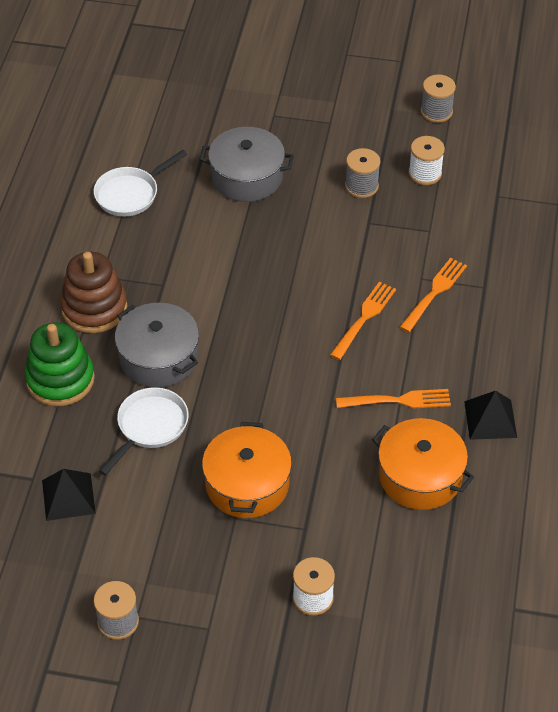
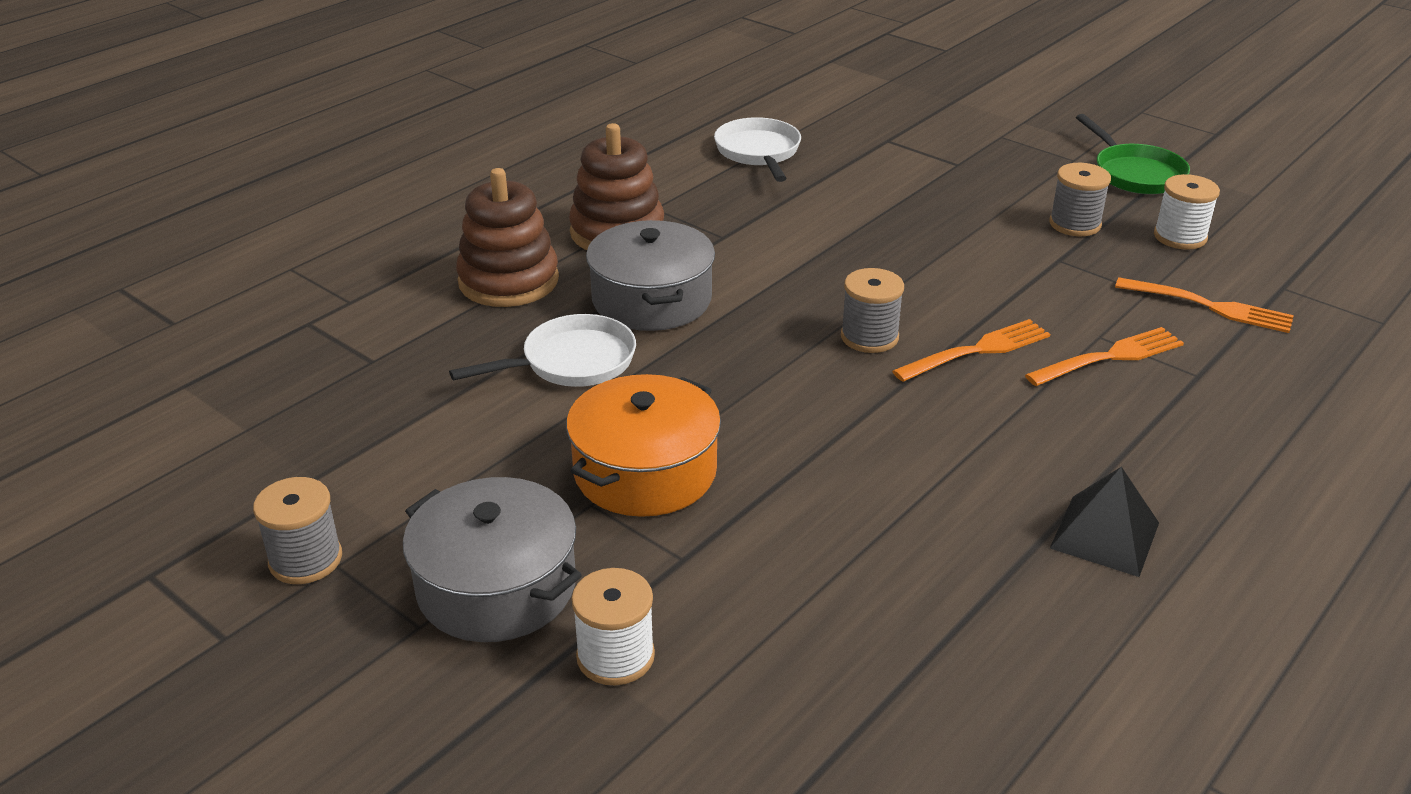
camera: 30 degrees right, 15 degrees down
green stacking toy [25,322,95,406] -> brown stacking toy [456,168,559,307]
black pyramid [42,469,96,521] -> none
white pan [94,150,187,217] -> white pan turned 90 degrees clockwise [714,117,801,182]
grey pot [200,127,294,202] -> grey pot moved to [403,477,582,642]
orange fork [336,389,451,408] -> orange fork moved to [1115,277,1294,333]
orange pot [372,418,474,510] -> none
grey spool [421,74,456,123] -> grey spool moved to [841,268,904,353]
none -> green pan [1076,114,1190,194]

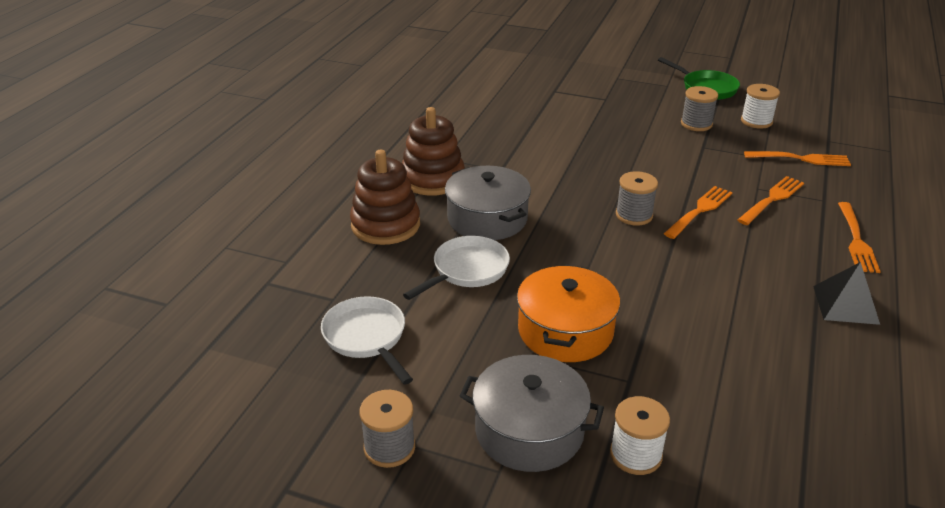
camera: 20 degrees left, 0 degrees up
white pan [714,117,801,182] -> white pan moved to [321,296,413,385]
none -> orange fork [838,202,881,273]

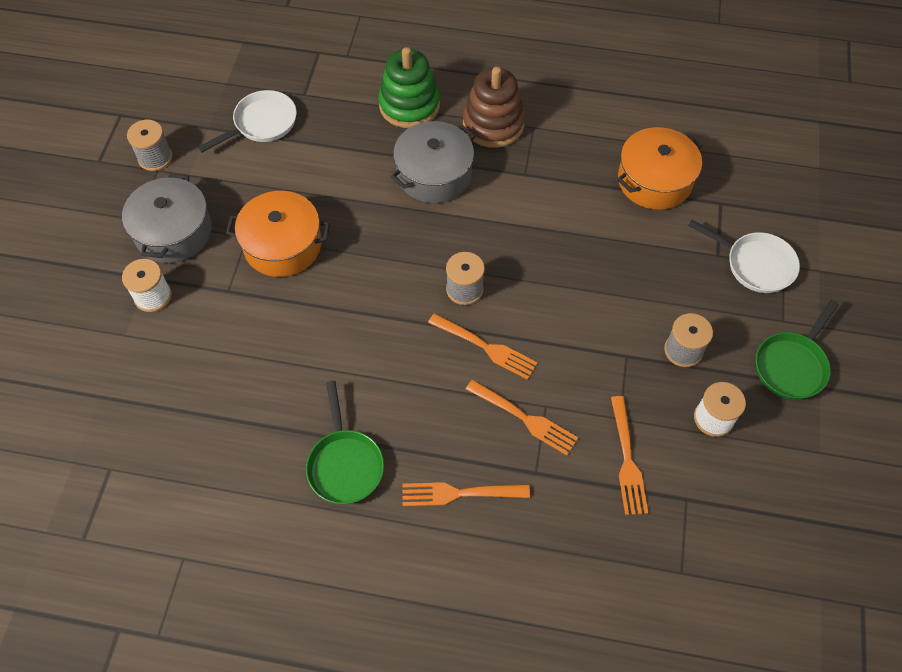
camera: 80 degrees right, 25 degrees up
brown stacking toy [350,150,420,245] -> green stacking toy [378,47,440,128]
white pan [403,236,510,300] -> white pan moved to [688,220,800,293]
black pyramid [813,262,880,325] -> green pan [306,381,384,504]
none -> orange pot [617,127,703,210]

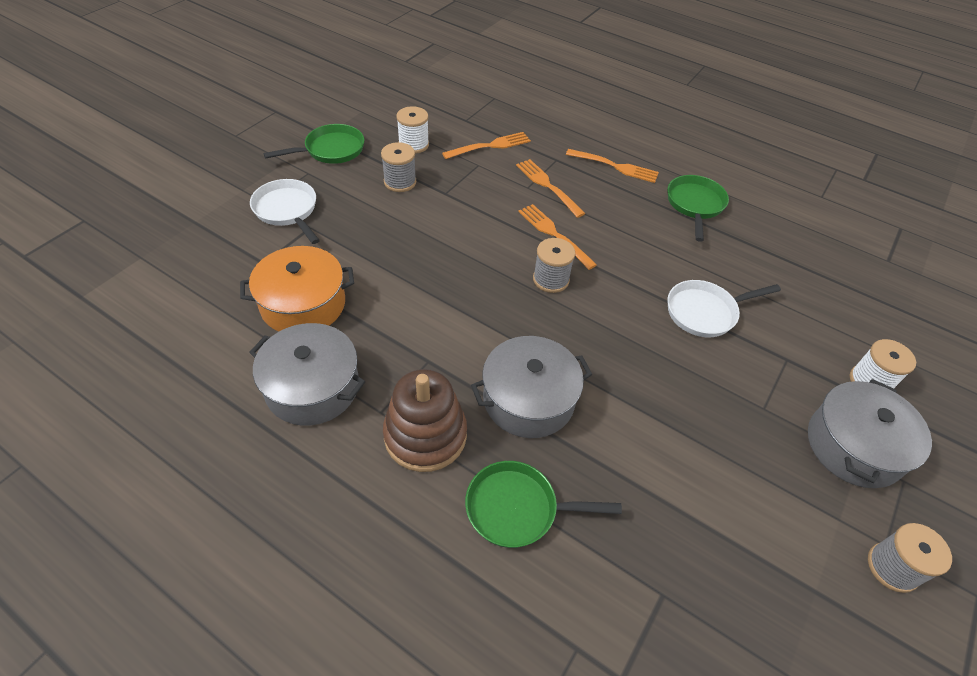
camera: 160 degrees left, 10 degrees down
white pan [198,90,297,152] -> white pan moved to [667,280,781,337]
orange pot [226,191,330,277] -> none
green stacking toy [378,47,440,128] -> green pan [465,461,622,548]
orange fork [611,396,648,515] -> orange fork turned 45 degrees clockwise [442,132,531,159]
none -> grey pot [249,323,365,426]

